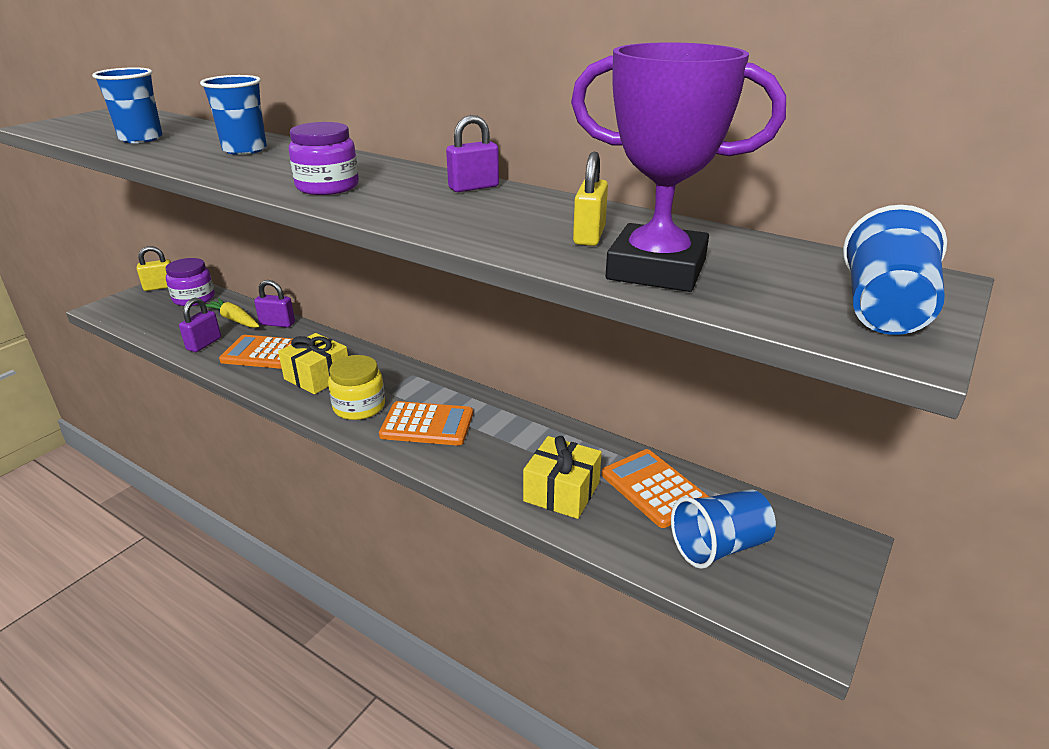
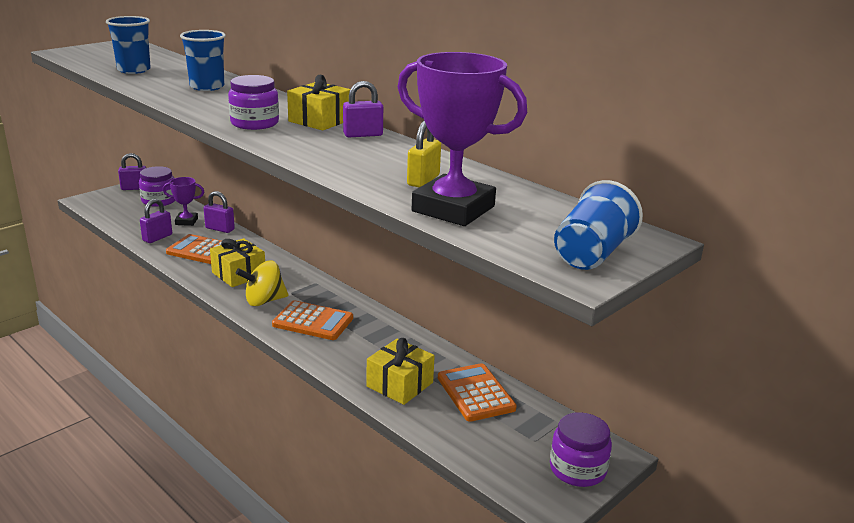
camera: 10 degrees right, 5 degrees down
yellow padlock [137,246,171,291] -> purple padlock [118,153,146,190]
yellow carrot [205,298,260,328] -> purple trophy [163,177,204,226]
yellow jar [328,355,385,420] -> yellow spinning top [236,260,289,306]
blue cup [671,490,776,569] -> none
none -> yellow gift [287,75,350,131]
none -> purple jar [550,412,612,487]

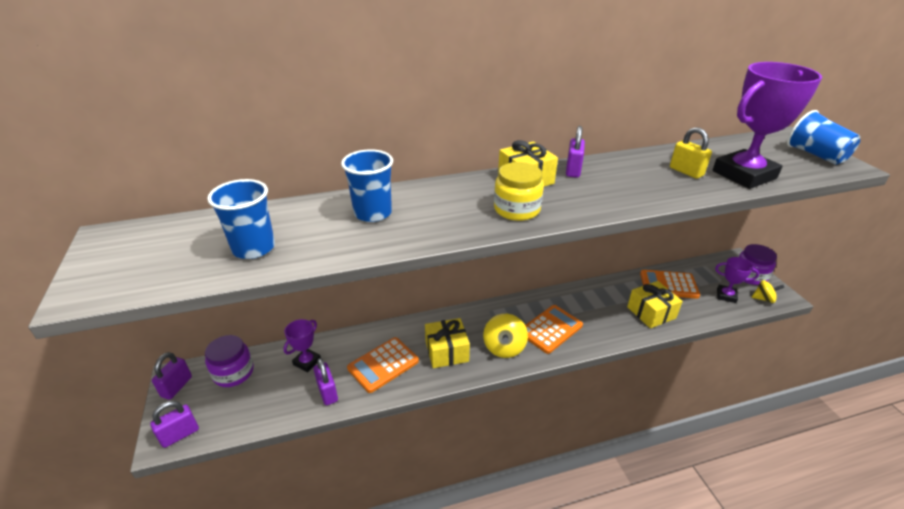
camera: 60 degrees left, 10 degrees up
purple padlock [204,191,235,233] -> purple padlock moved to [150,401,199,448]
purple jar [228,75,279,130] -> yellow jar [494,162,544,221]
none -> purple trophy [715,257,759,303]
none -> yellow spinning top [751,280,784,303]

